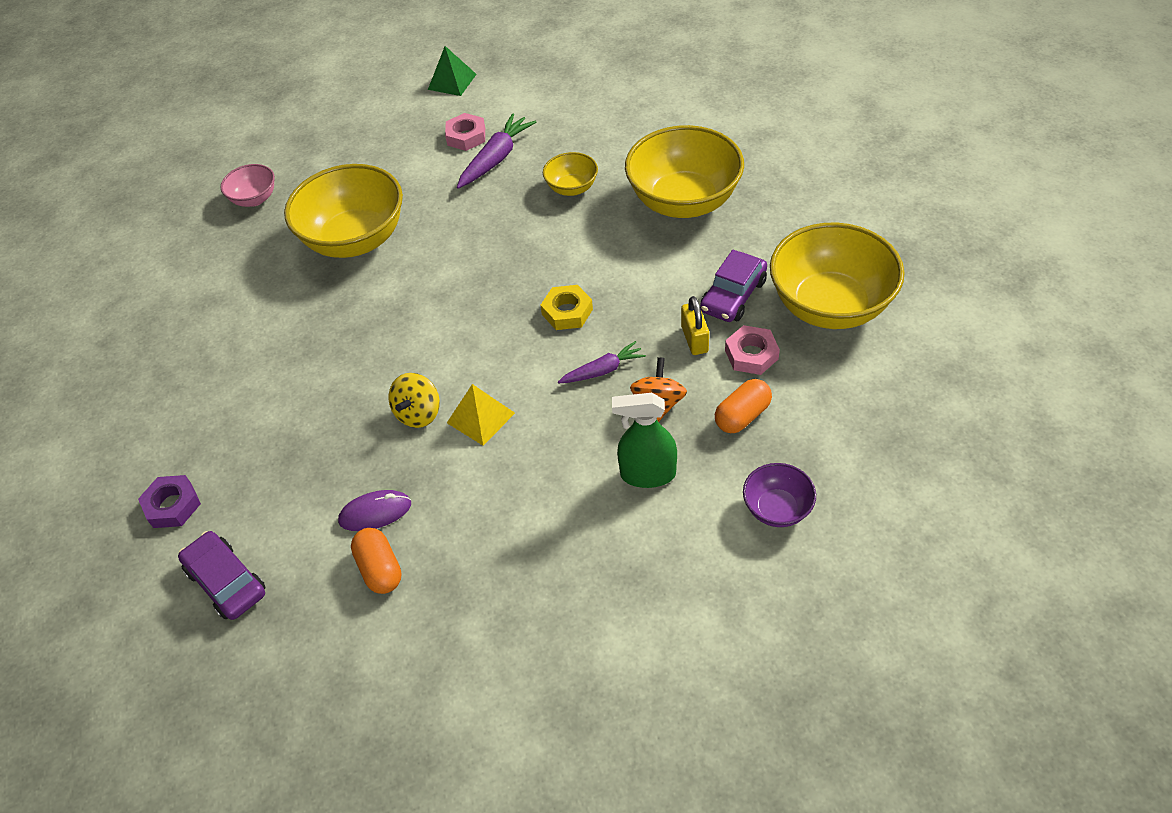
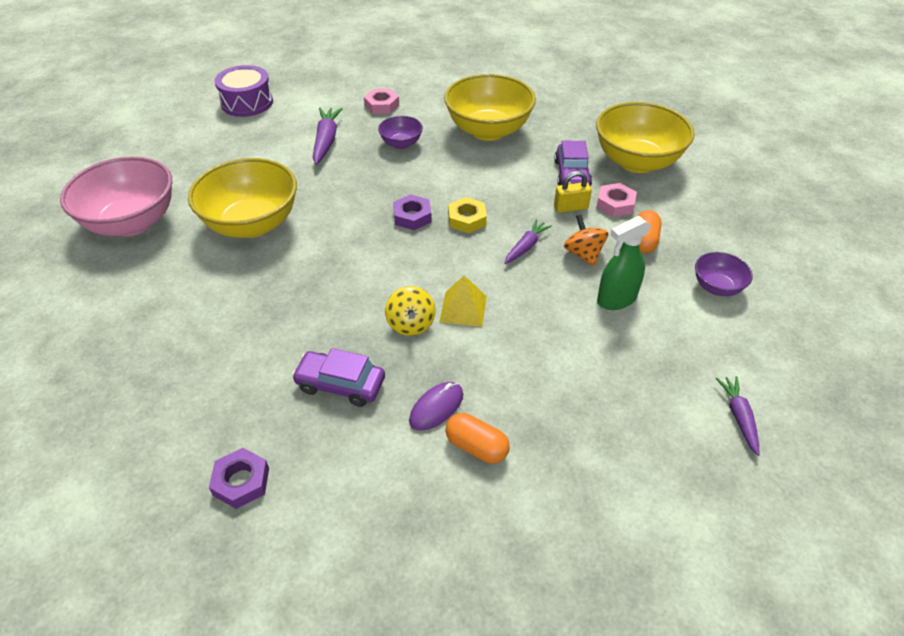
camera: 35 degrees left, 5 degrees down
purple car [178,531,266,620] -> purple car moved to [292,348,385,407]
pink bowl [220,164,275,207] -> pink bowl [60,156,172,236], size x2.06
green pyramid [428,46,477,96] -> purple drum [215,65,273,117]
pink nut [445,113,485,151] -> pink nut moved to [364,89,399,114]
yellow bowl [543,152,598,196] -> purple bowl [378,116,423,149]
yellow padlock [681,296,709,355] -> yellow padlock turned 60 degrees counterclockwise [554,171,592,213]
none -> purple nut [393,194,432,230]
none -> purple carrot [716,376,760,456]

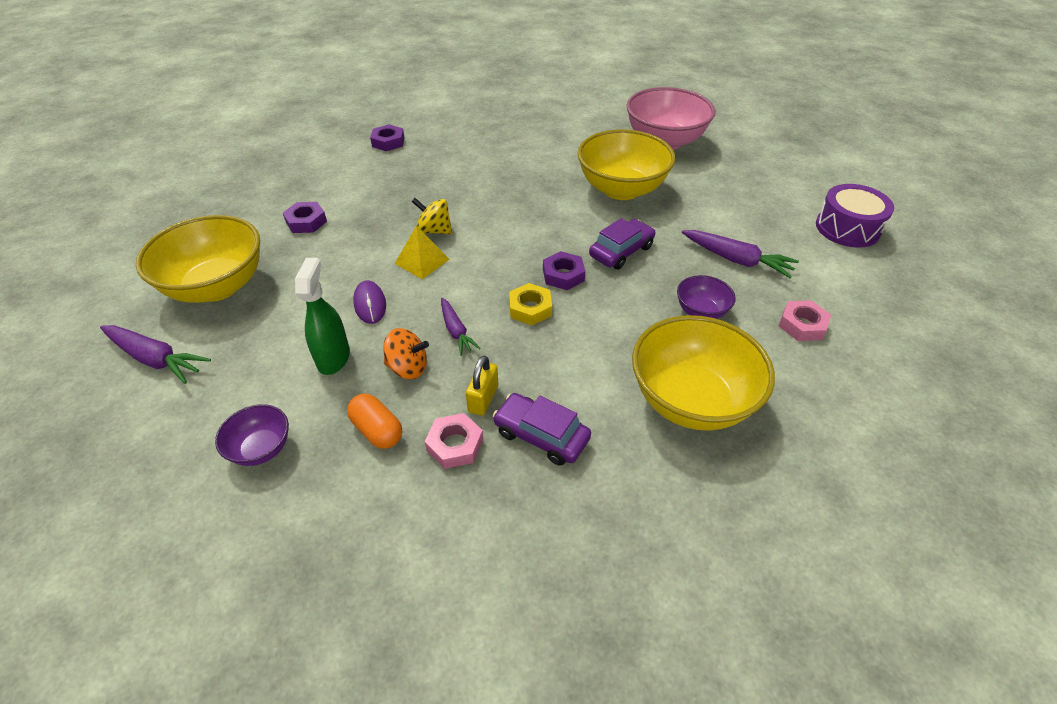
camera: 120 degrees right, 0 degrees up
purple car [292,348,385,407] -> purple car moved to [589,218,655,269]
purple mouse [409,382,463,431] -> purple mouse moved to [353,280,386,324]
orange capsule [445,413,510,464] -> purple nut [283,202,327,233]
yellow bowl [596,102,695,173] -> yellow bowl moved to [136,215,260,303]
purple carrot [716,376,760,456] -> purple carrot [100,325,211,384], size x1.55

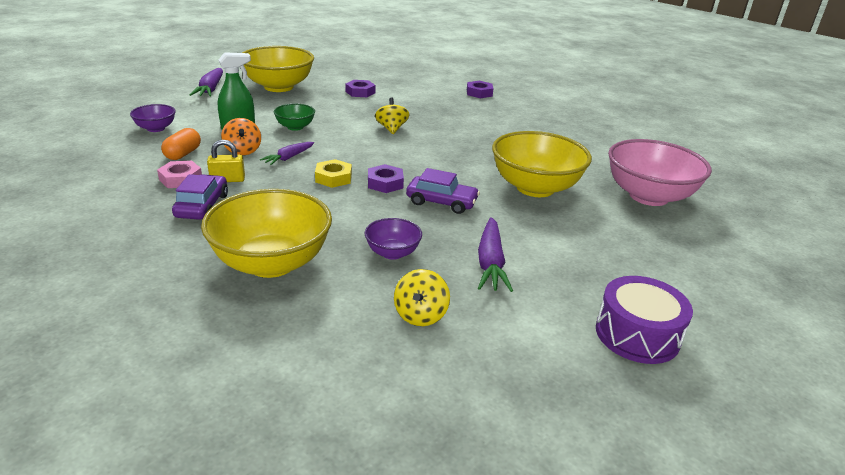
camera: 60 degrees right, 15 degrees down
purple mouse [353,280,386,324] -> green bowl [274,104,315,131]
yellow pyramid [394,226,450,279] -> none
pink nut [779,300,831,341] -> yellow spinning top [394,269,450,326]

